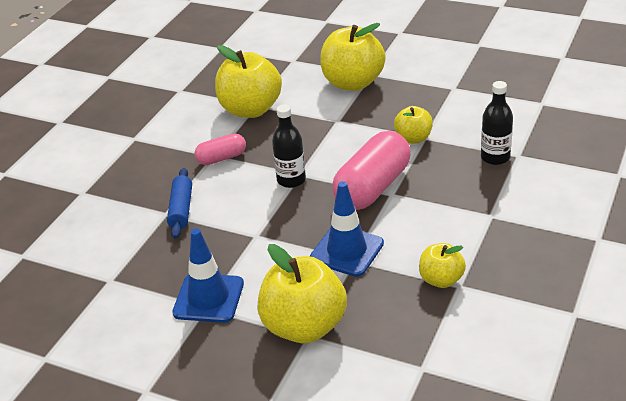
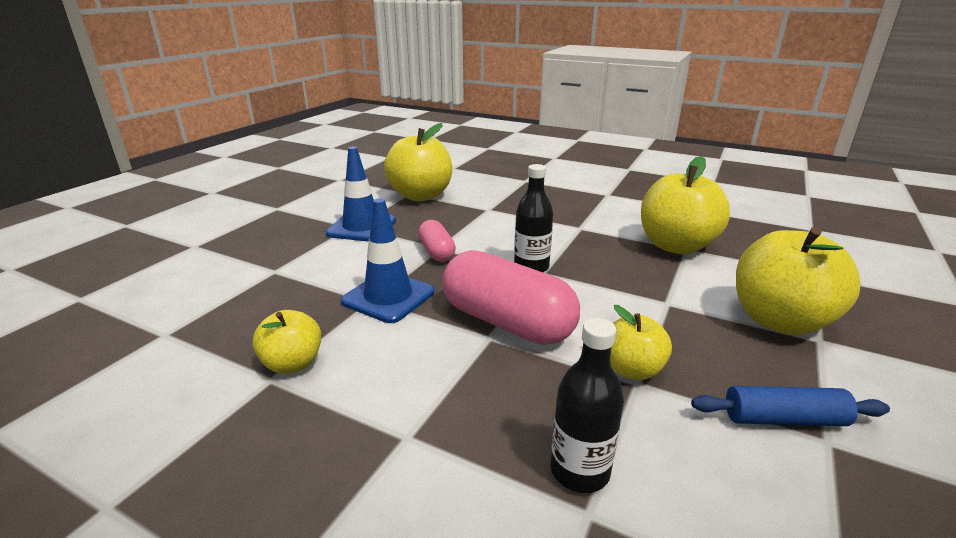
camera: 90 degrees right, 10 degrees down
blue rolling pin [167,168,192,239] -> blue rolling pin moved to [691,386,890,426]
pink capsule [194,133,246,165] -> pink capsule moved to [418,220,456,262]
yellow apple [257,244,347,344] -> yellow apple moved to [384,123,452,201]

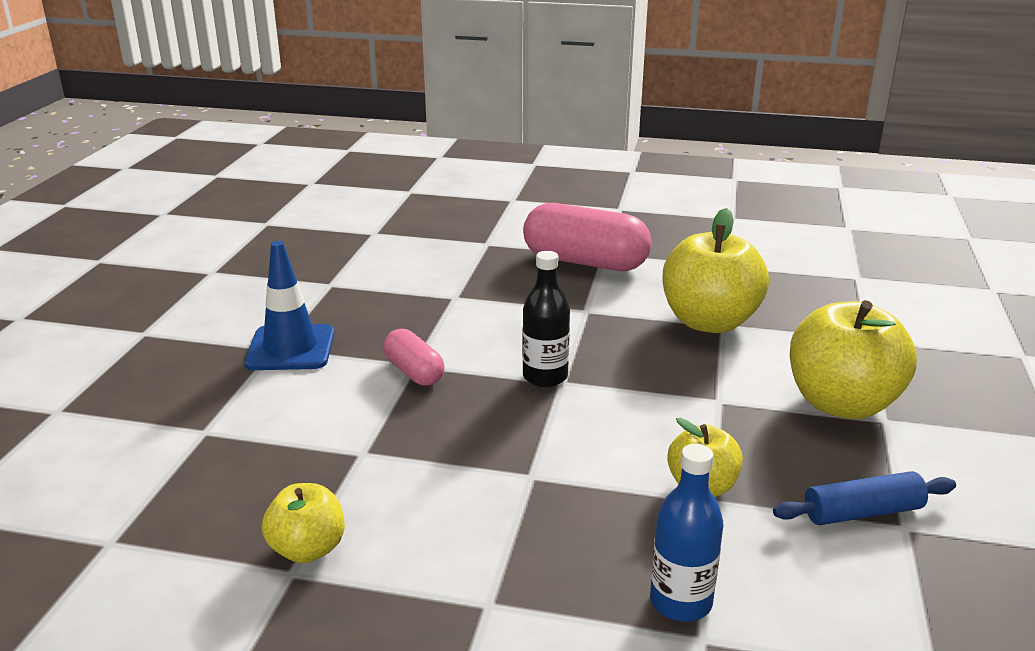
camera: 15 degrees left, 0 degrees up
blue traffic cone [341,198,434,323] -> none
yellow apple [384,123,452,201] -> none
pink capsule [442,250,580,345] -> pink capsule moved to [523,203,652,271]
black bottle [550,318,624,493] -> blue bottle [650,444,723,622]

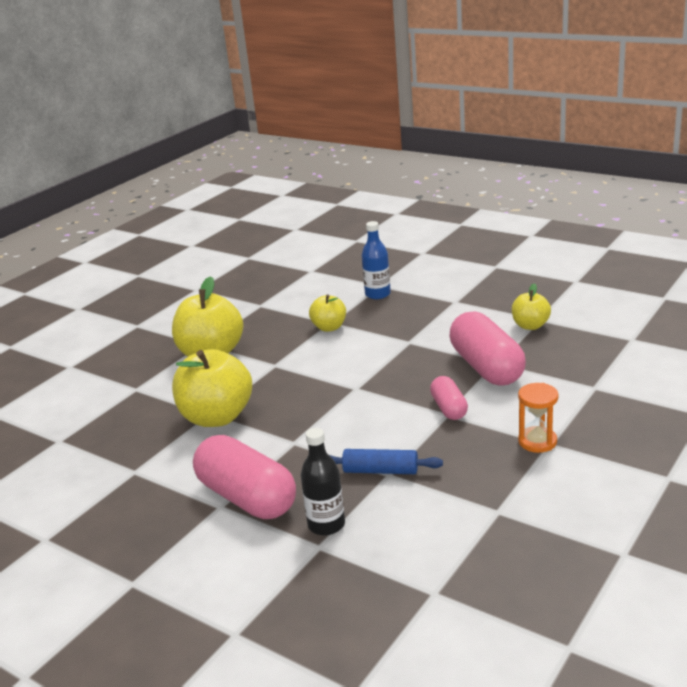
camera: 155 degrees left, 0 degrees up
blue traffic cone [244,241,335,370] -> orange hourglass [518,383,558,453]
black bottle [522,251,570,387] -> black bottle moved to [301,428,345,535]
blue rolling pin [773,471,956,525] -> blue rolling pin moved to [329,449,443,474]
none -> pink capsule [449,311,526,386]

